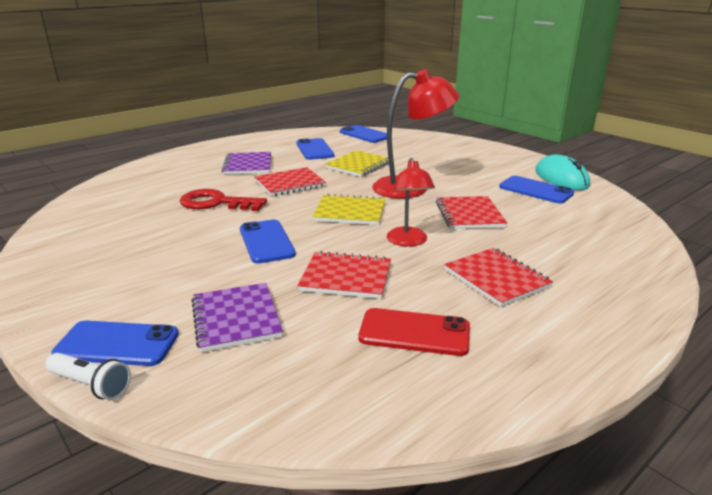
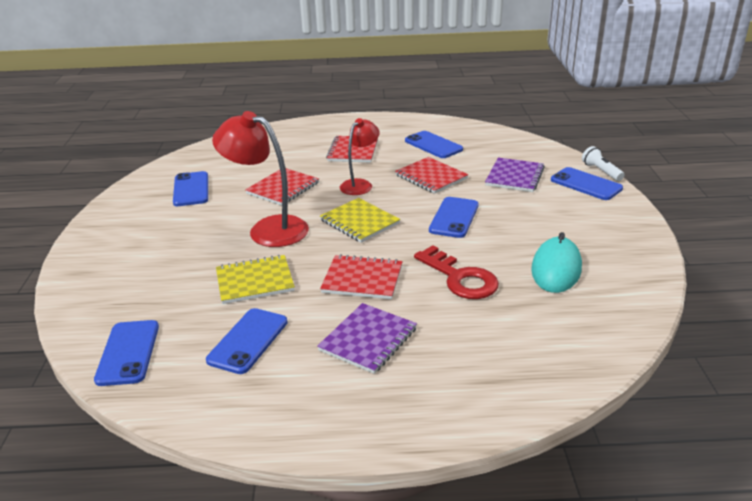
camera: 140 degrees left, 5 degrees up
red phone [359,308,470,356] -> blue phone [405,131,463,158]
turquoise mouse [535,155,590,190] -> turquoise mouse moved to [531,232,582,293]

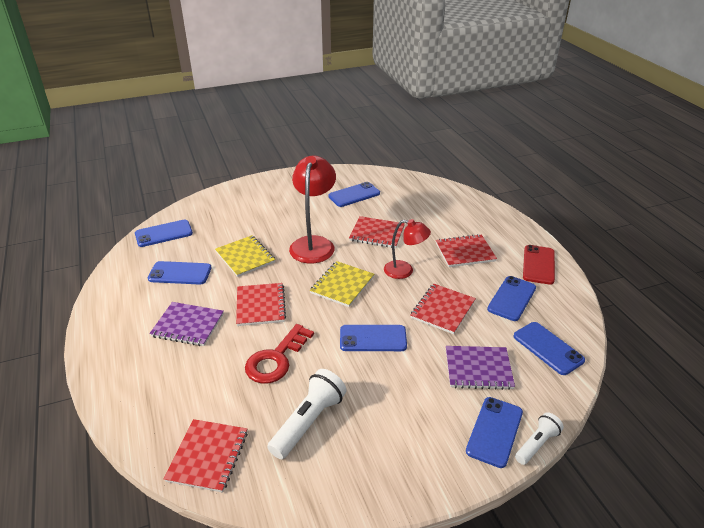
camera: 70 degrees right, 5 degrees up
turquoise mouse [531,232,582,293] -> white flashlight [267,369,347,459]
none -> red notebook [164,419,248,493]
none -> blue phone [513,322,585,375]
none -> red phone [523,245,555,285]

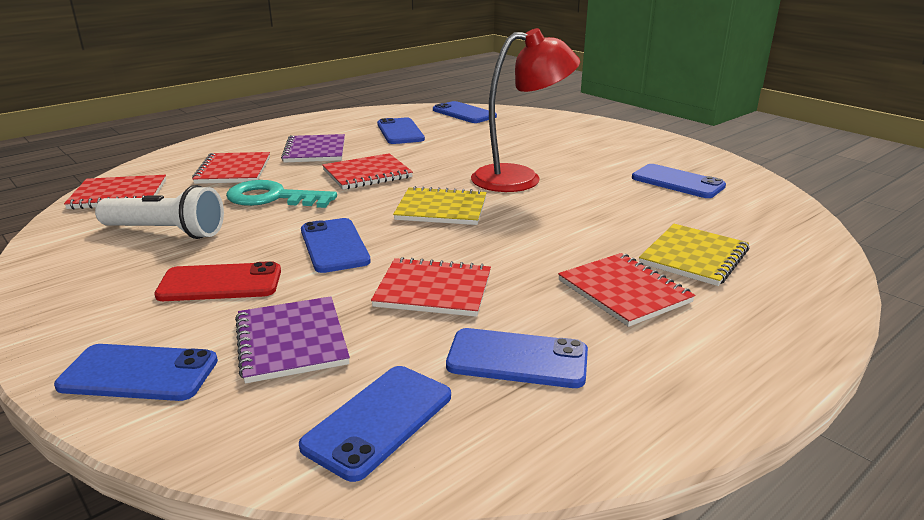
camera: 70 degrees right, 10 degrees down
yellow notebook [215,235,275,277] -> yellow notebook moved to [639,224,749,286]
red key [245,324,314,384] -> turquoise key [226,180,337,208]
red notebook [349,216,405,248] -> red notebook moved to [192,152,270,184]
red lamp [384,219,431,279] -> none
white flashlight [515,412,564,465] -> none
red phone [523,245,555,285] -> red phone moved to [154,261,281,301]

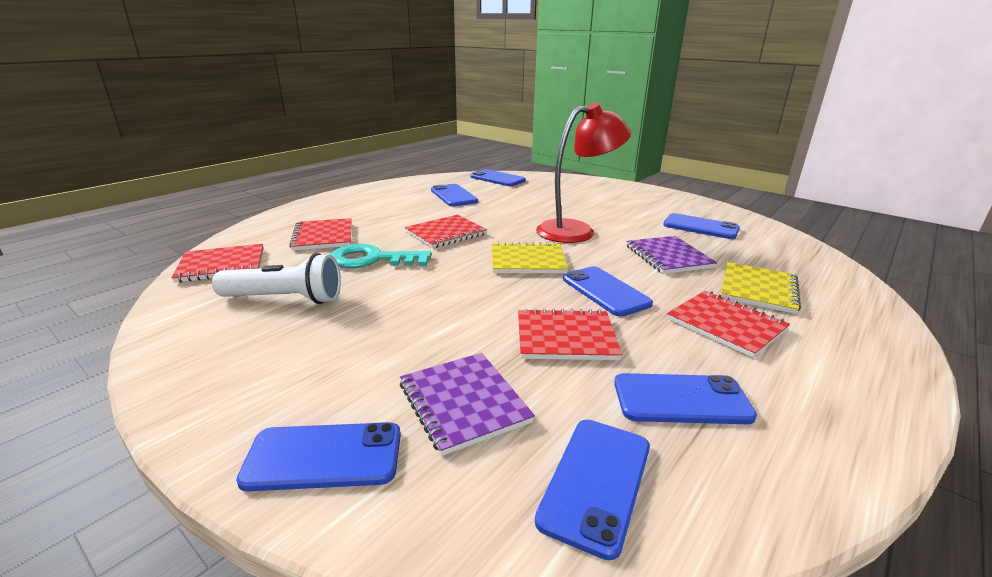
camera: 10 degrees left, 0 degrees up
red phone [154,261,281,301] -> none
purple notebook [281,134,345,163] -> purple notebook moved to [626,236,717,274]
blue phone [301,218,371,273] -> blue phone moved to [563,266,653,317]

